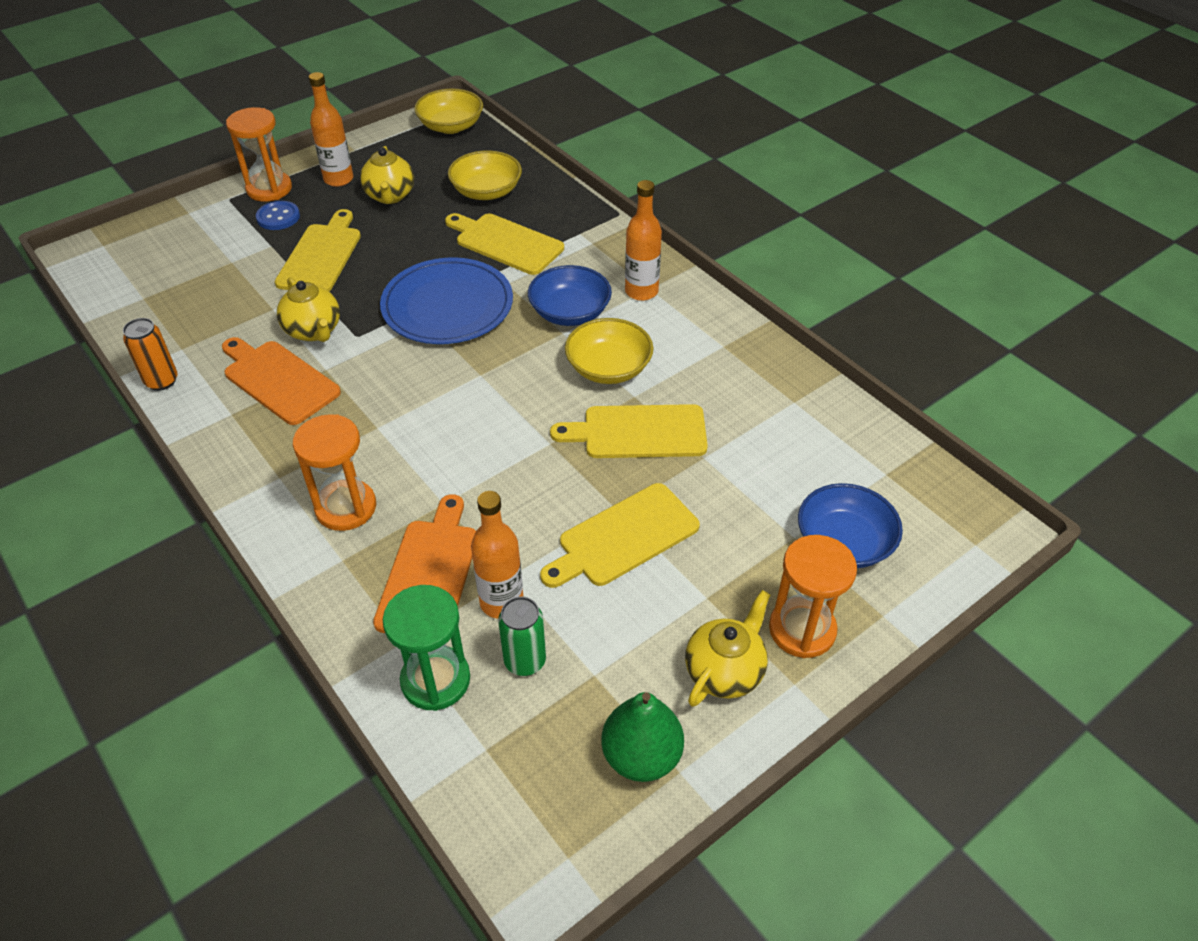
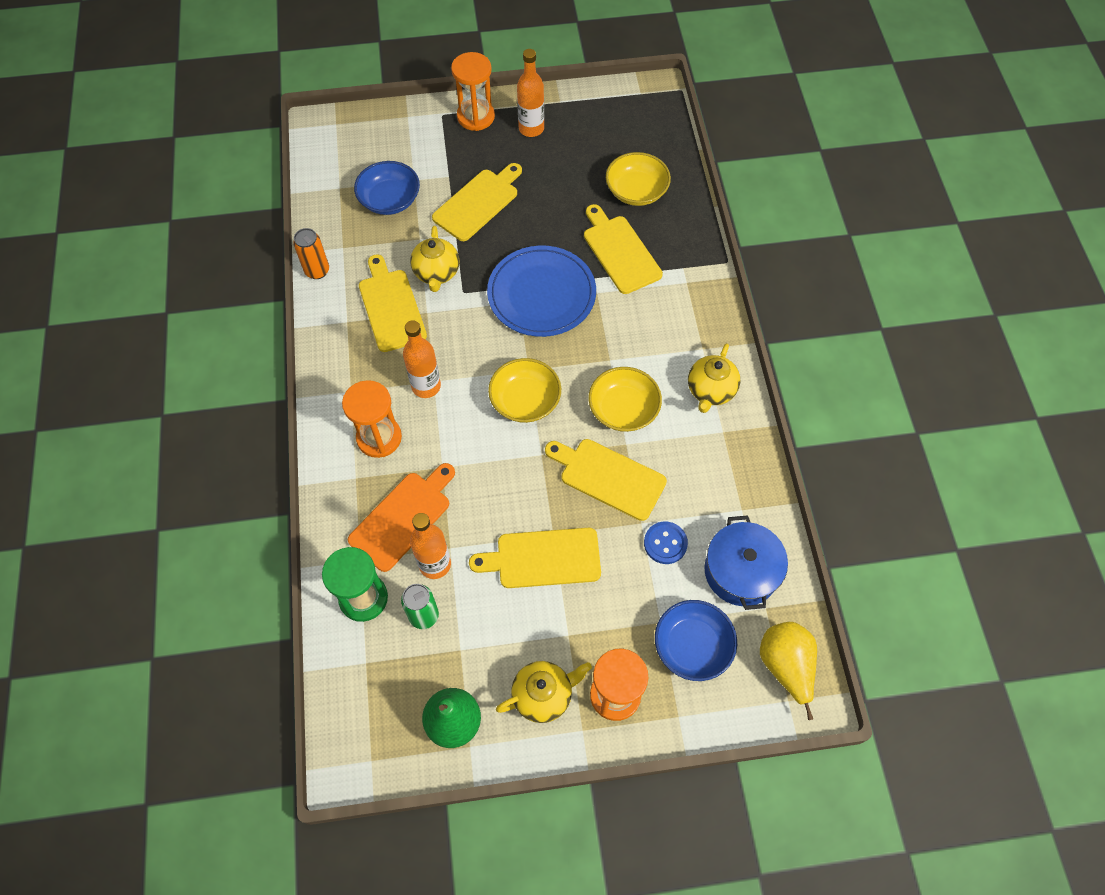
camera: 30 degrees right, 15 degrees up
orange cutting board [222,337,341,425] -> yellow cutting board [359,254,427,352]
blue button [256,201,300,230] -> blue button moved to [644,522,688,564]
yellow teapot [360,146,414,204] -> yellow teapot moved to [688,343,740,413]
yellow bowl [414,88,483,134] -> yellow bowl moved to [488,358,561,423]
blue bowl [528,265,612,326] -> blue bowl moved to [354,161,420,215]
orange bottle [625,180,662,301] -> orange bottle moved to [403,320,441,398]
none -> blue pot [704,515,788,610]
none -> yellow pear [760,622,817,720]

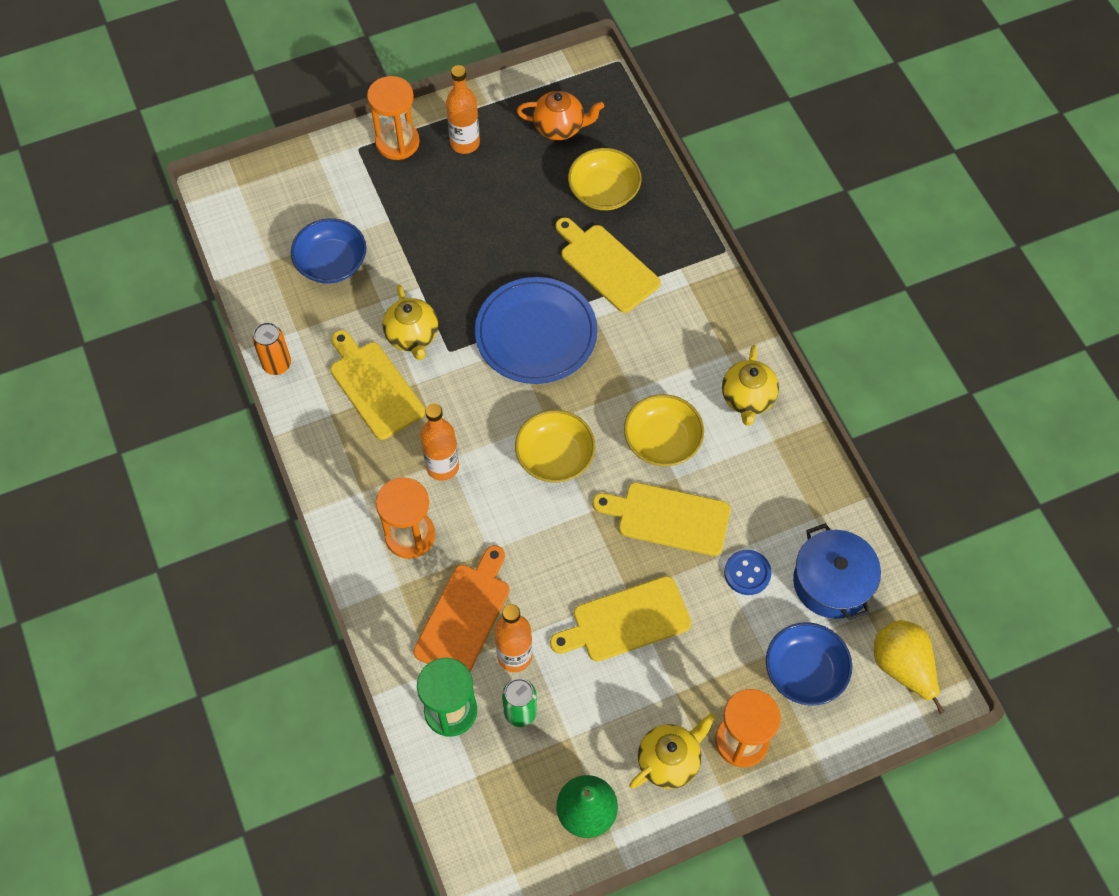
camera: 15 degrees left, 0 degrees up
yellow cutting board [432,163,522,241] -> none
none -> orange teapot [517,91,604,140]

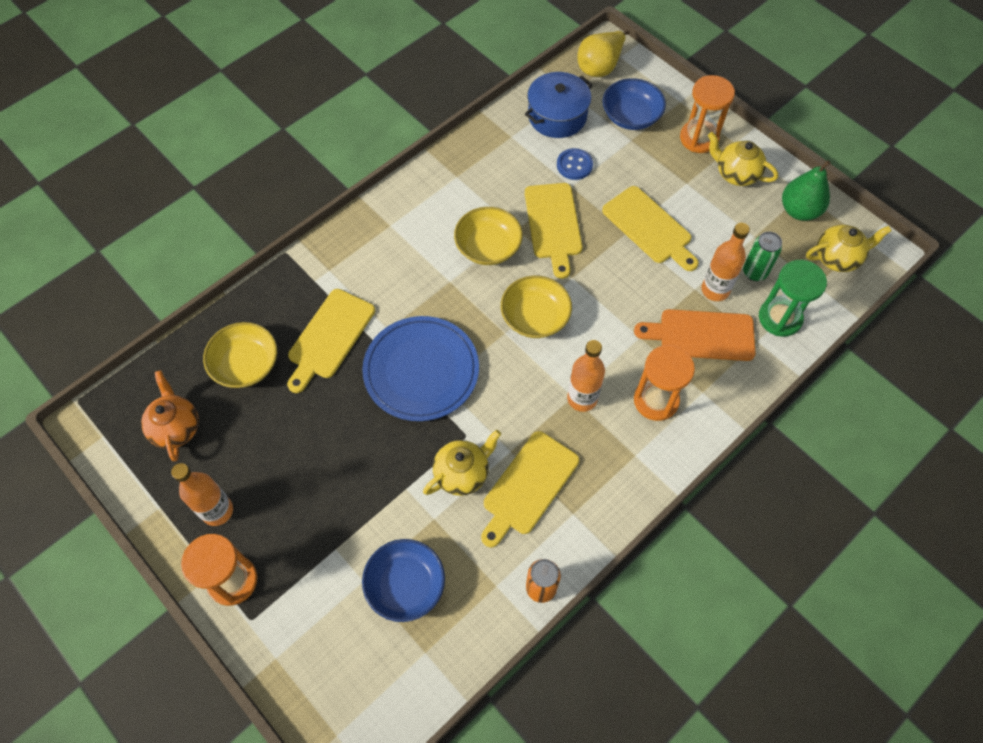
camera: 110 degrees left, 0 degrees up
yellow teapot [722,345,779,426] -> yellow teapot moved to [806,225,892,272]

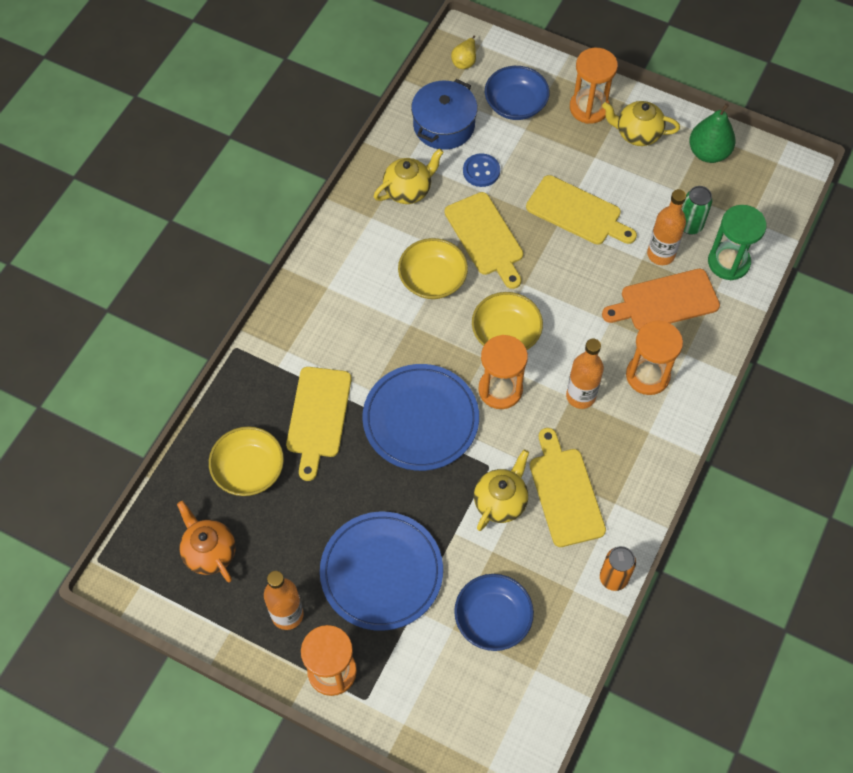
camera: 20 degrees left, 0 degrees up
yellow cutting board [481,431,579,547] -> yellow cutting board turned 150 degrees clockwise [530,428,606,547]
yellow pear [578,30,629,77] -> yellow pear [451,36,476,69], size x0.58
yellow teapot [806,225,892,272] -> yellow teapot moved to [374,148,444,204]
none -> blue plate [320,512,443,631]
none -> orange hourglass [478,335,528,409]

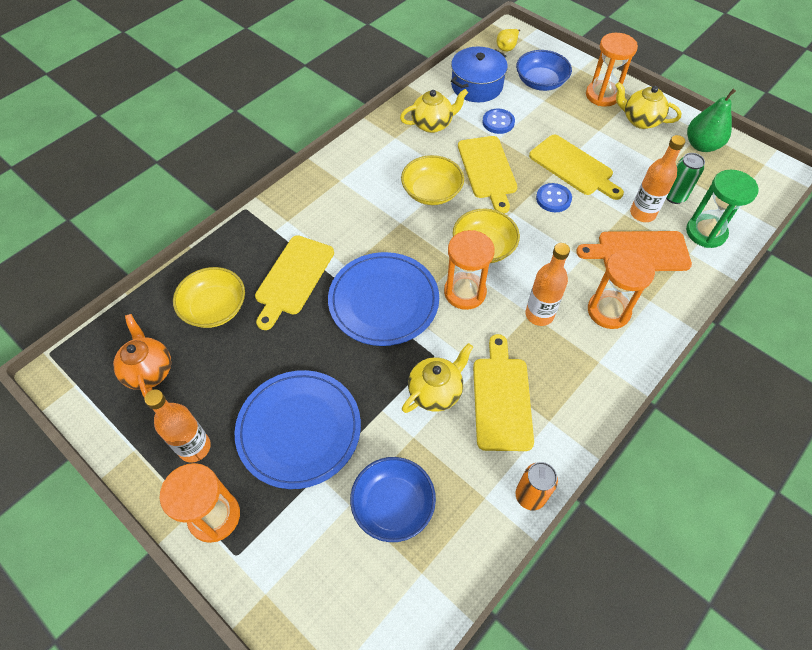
camera: 15 degrees right, 5 degrees down
none -> blue button [536,183,572,212]

